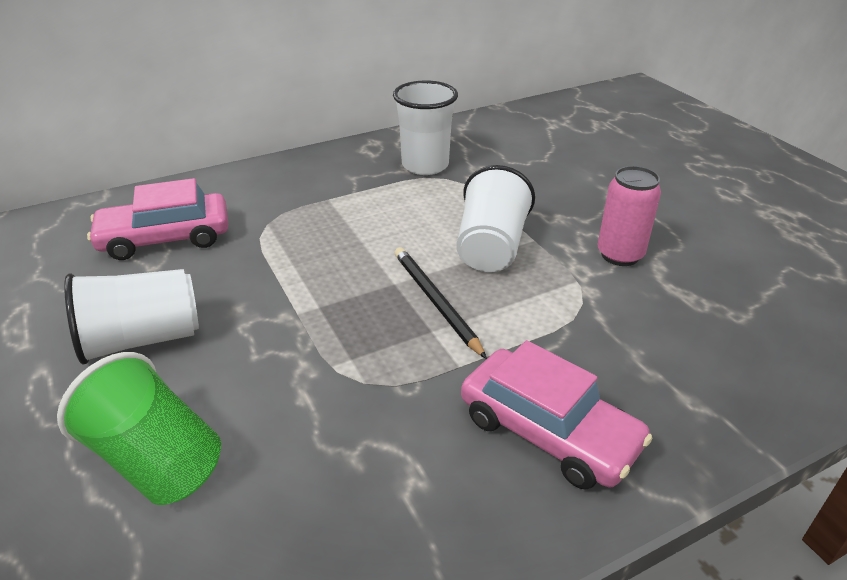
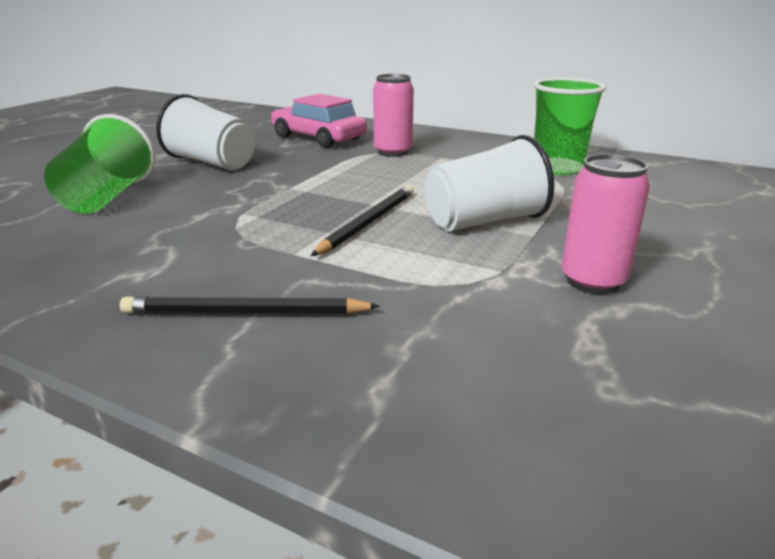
camera: 55 degrees right, 10 degrees down
white cup [393,81,458,175] -> green cup [533,78,606,175]
pink car [461,340,652,490] -> black pencil [120,296,380,314]
none -> pink can [373,74,414,157]

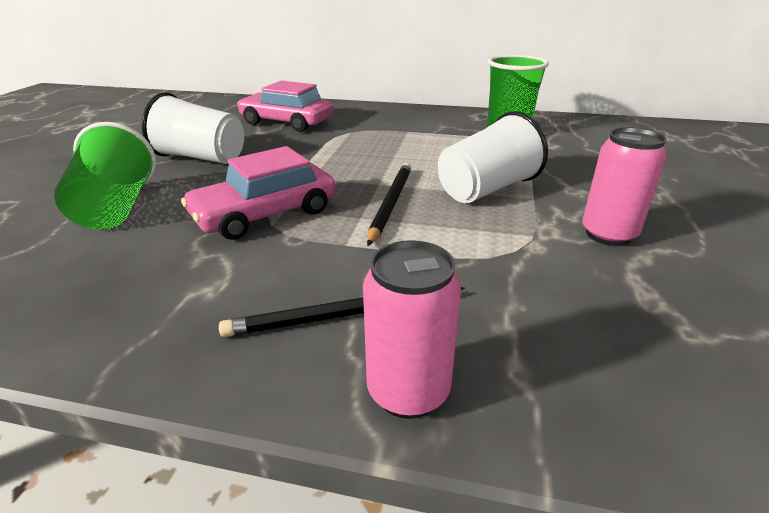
camera: 15 degrees left, 5 degrees up
pink can [373,74,414,157] -> pink can moved to [363,240,461,419]
none -> pink car [181,146,335,240]

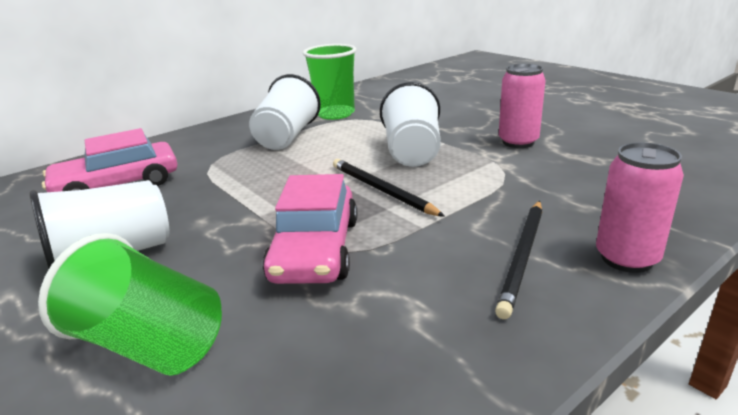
camera: 50 degrees left, 5 degrees down
none -> white cup [249,74,321,150]

